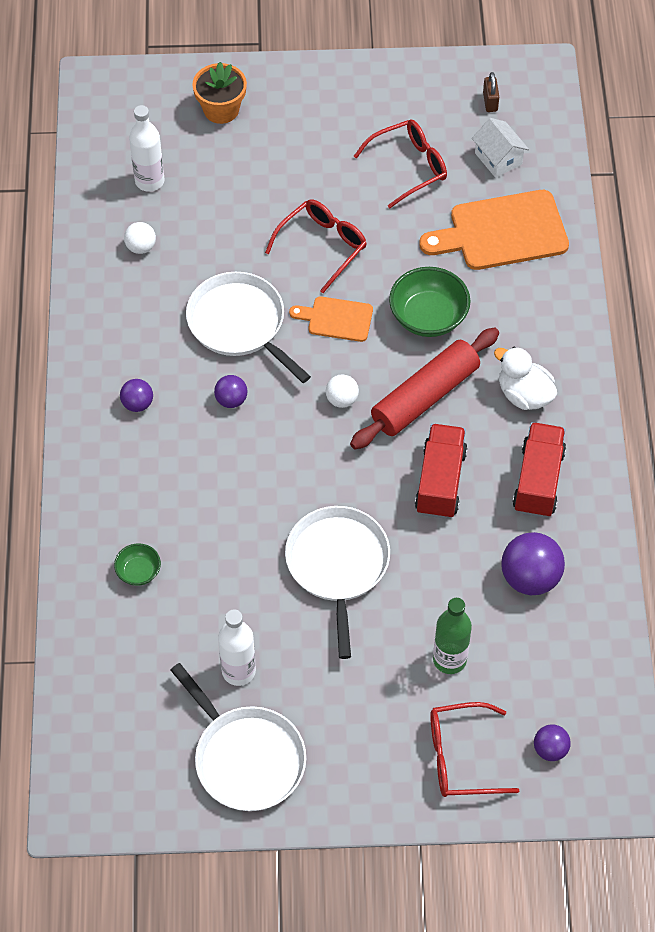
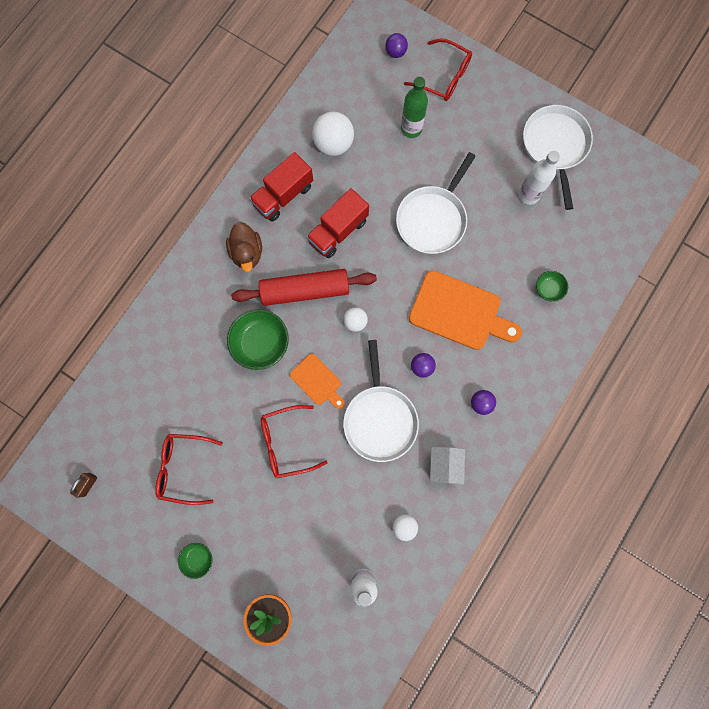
camera: 145 degrees left, 20 degrees up
orange cutting board [419,190,569,270] -> orange cutting board moved to [409,270,522,350]
white house [472,118,529,178] -> white house moved to [430,447,465,484]
white duck [494,347,557,410] -> brown duck [226,222,262,272]
purple ball [501,532,565,595] -> white ball [312,112,354,156]
none -> green bowl [178,543,213,579]

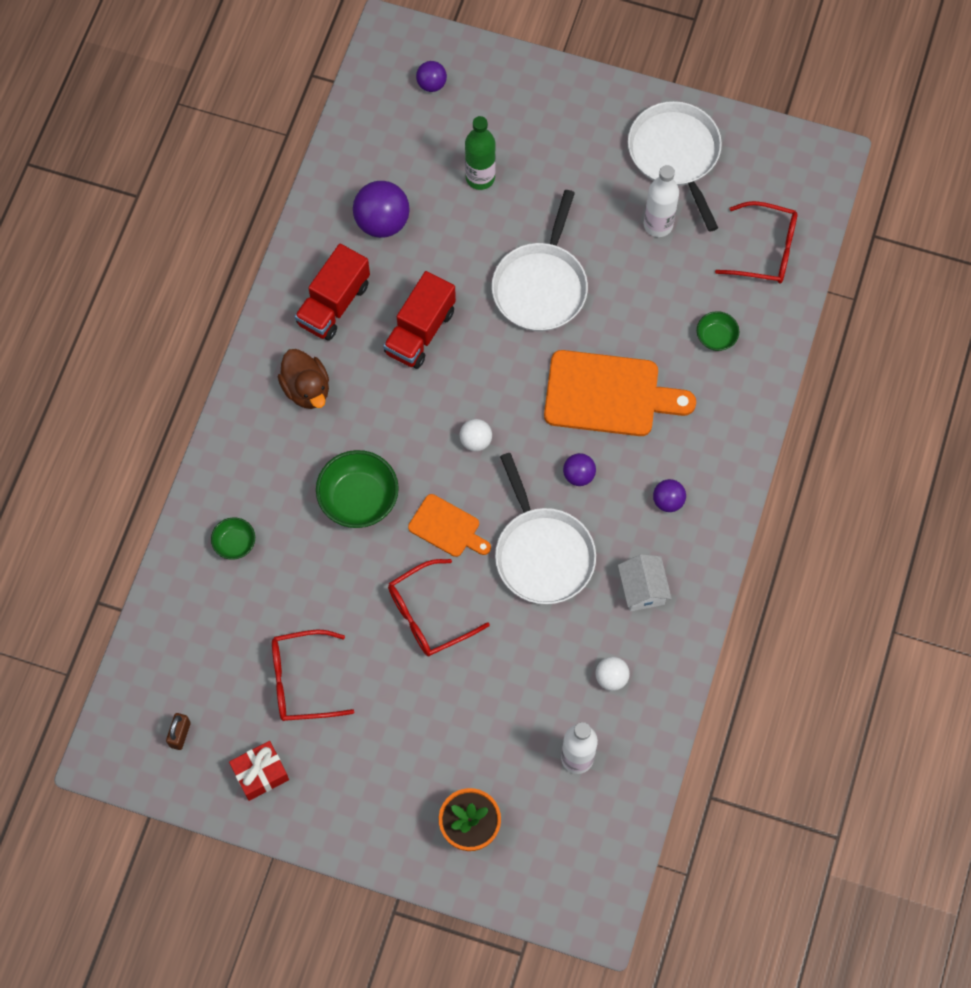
camera: 15 degrees left, 10 degrees down
green bowl [178,543,213,579] -> green bowl moved to [211,517,255,560]
red rolling pin [231,269,377,306] -> none
white ball [312,112,354,156] -> purple ball [353,181,410,238]
red glasses [404,38,472,101] -> red glasses moved to [715,201,798,283]
none -> red gift [229,741,289,801]

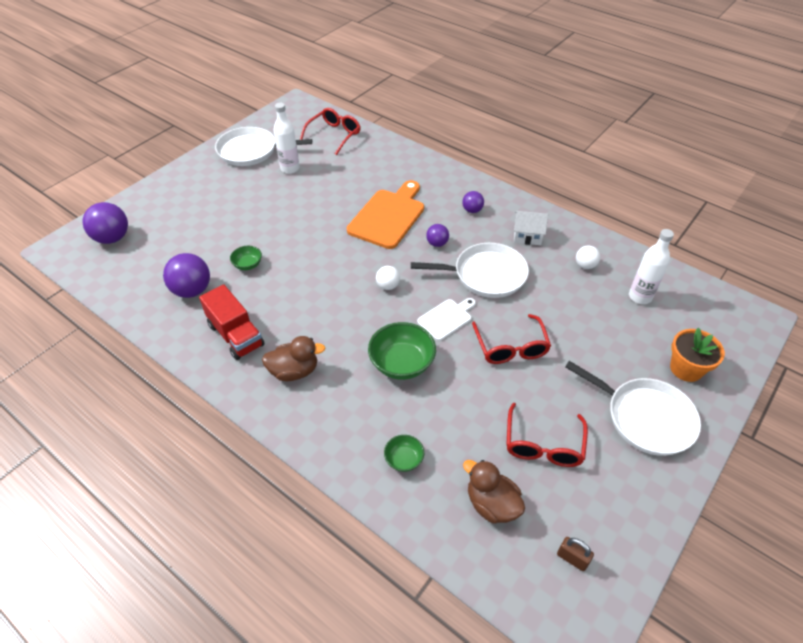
camera: 70 degrees left, 20 degrees down
red gift [229,741,289,801] -> none
red truck [383,271,456,369] -> none
orange cutting board [408,494,491,557] -> white cutting board [417,298,476,341]
purple ball [416,61,447,92] -> purple ball [83,202,128,244], size x1.79
green bottle [465,116,496,190] -> none
white pan [492,190,588,331] -> white pan moved to [565,361,701,456]
green bowl [697,311,739,351] -> green bowl moved to [230,246,262,270]
none -> brown duck [463,460,525,524]

